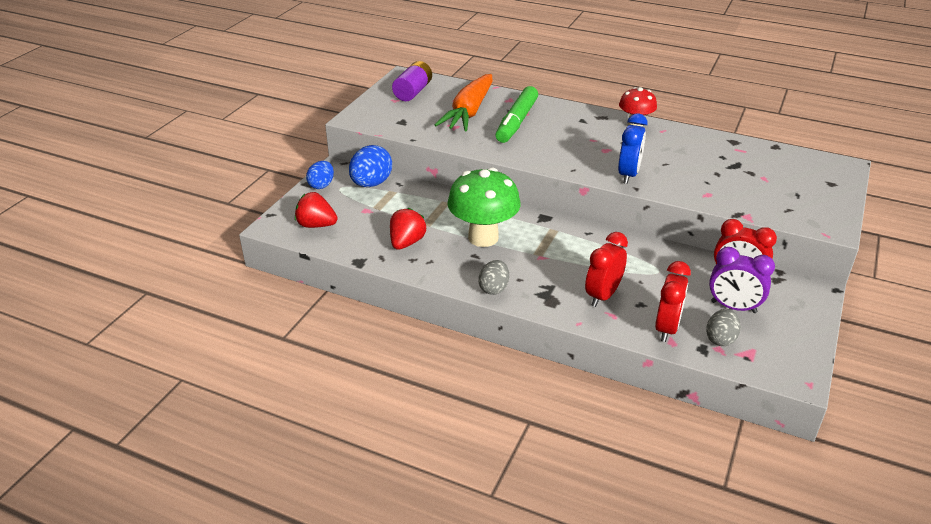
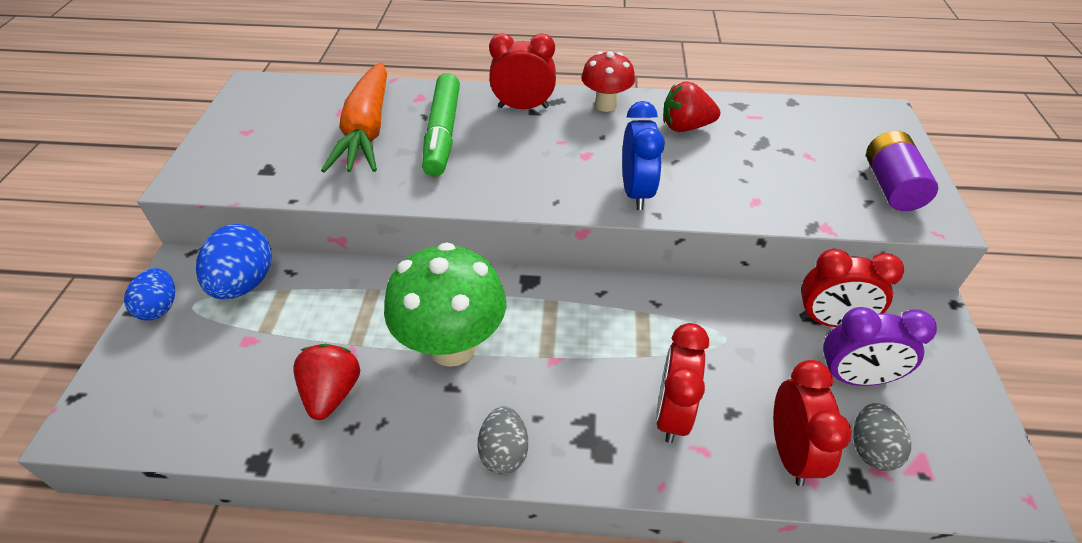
camera: 20 degrees left, 10 degrees up
red strawberry [295,192,338,228] -> red strawberry moved to [663,81,720,132]
purple battery [392,61,432,101] -> purple battery moved to [866,131,938,211]
none -> red clock [489,33,556,109]

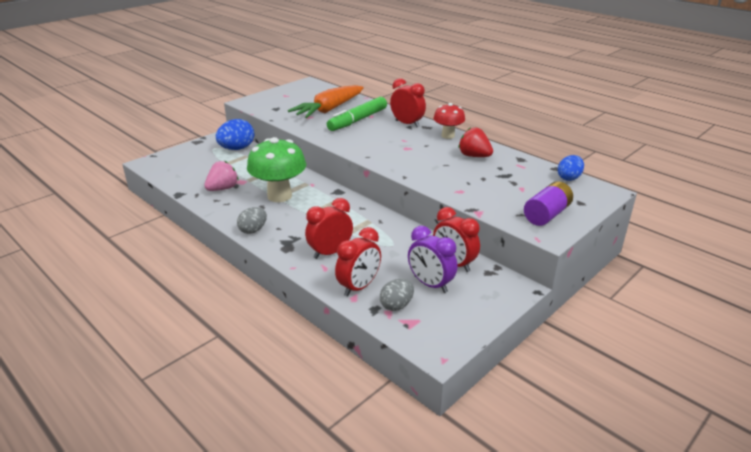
camera: 40 degrees right, 15 degrees down
blue egg [124,268,175,321] -> blue egg moved to [558,155,584,181]
red strawberry [293,344,360,420] -> pink strawberry [204,161,239,191]
blue clock [622,101,665,210] -> none

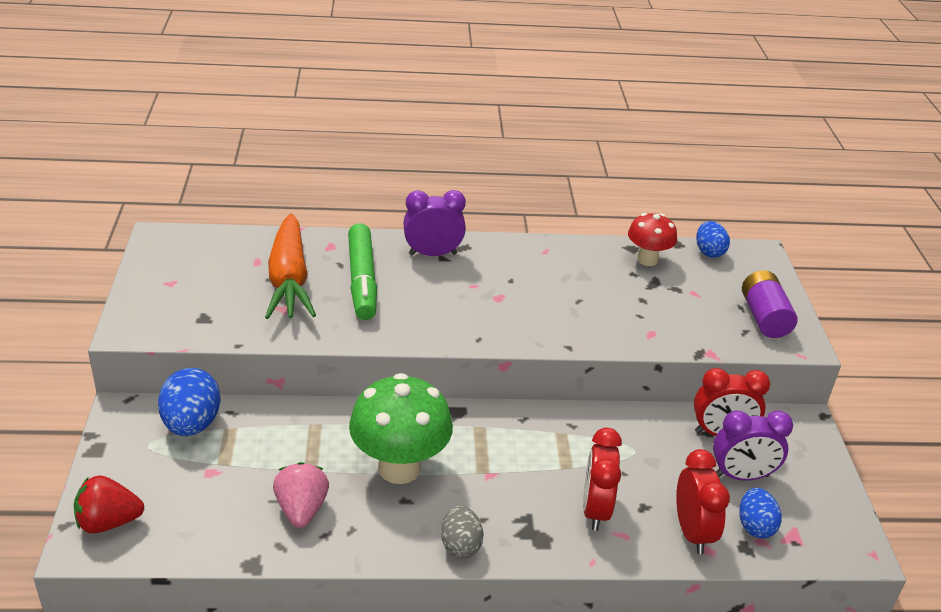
camera: 50 degrees left, 5 degrees up
grey egg [380,279,414,311] -> blue egg [739,488,782,539]
red clock [390,78,426,127] -> purple clock [403,190,466,256]
red mushroom [433,103,465,139] -> red mushroom moved to [628,213,677,266]
red strawberry [458,127,493,157] -> red strawberry moved to [74,475,144,534]

